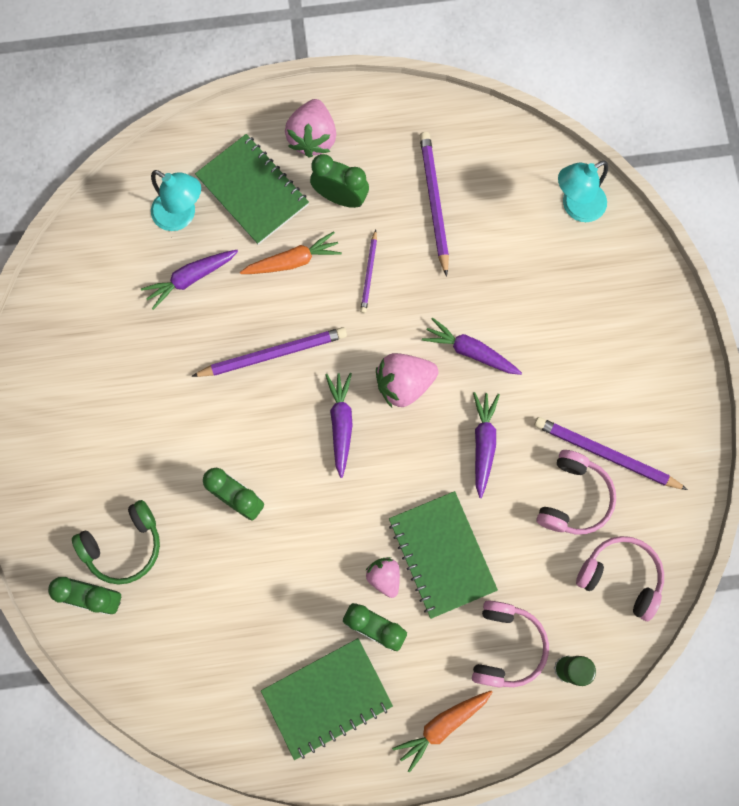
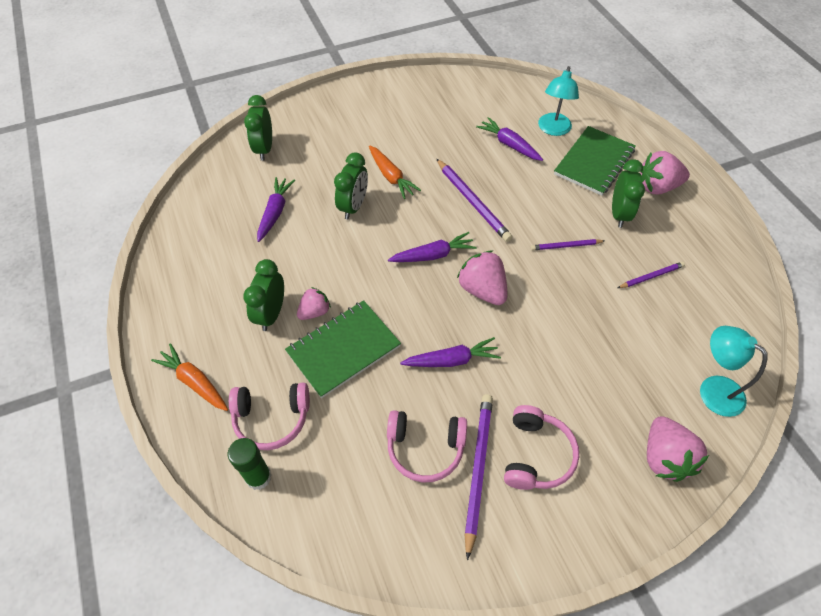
camera: 75 degrees right, 20 degrees down
green headphones [72,500,160,585] -> none
orange carrot [240,231,342,274] -> orange carrot moved to [369,145,421,199]
green notebook [261,638,393,760] -> none
purple pencil [420,132,449,277] -> purple pencil [618,262,685,288], size x0.57
purple carrot [422,318,522,375] -> purple carrot moved to [257,177,295,242]
pink headphones [576,536,664,621] -> pink headphones moved to [504,405,579,490]
none -> pink strawberry [647,416,709,482]

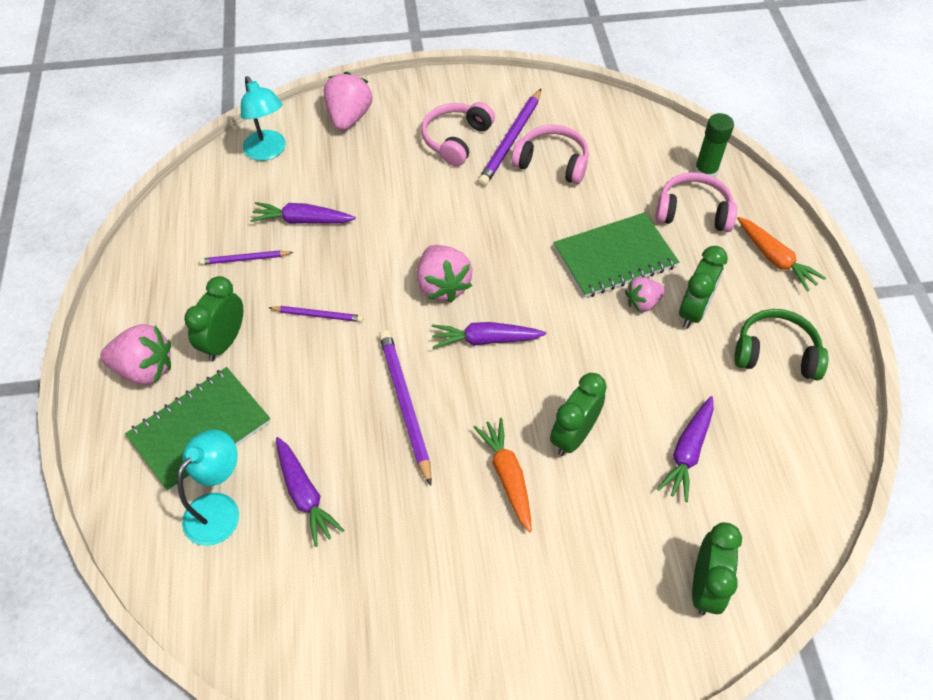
camera: 165 degrees left, 0 degrees up
purple carrot [400,337,501,367] -> purple carrot moved to [250,202,356,224]
none -> green headphones [734,309,828,380]

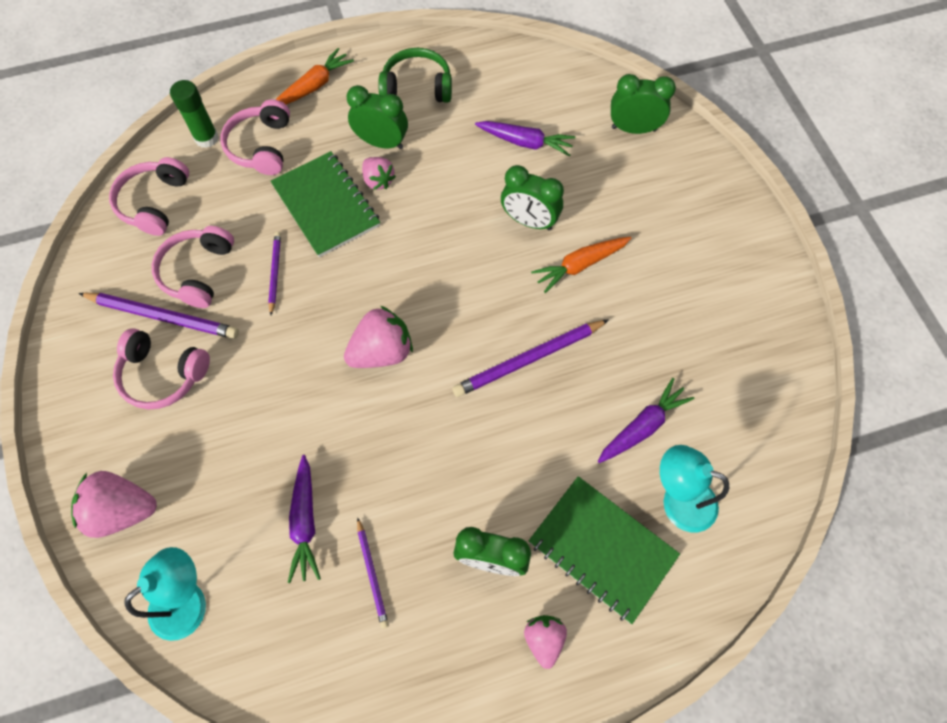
camera: 100 degrees left, 10 degrees up
pink strawberry [100,324,171,385] -> pink strawberry [524,615,567,669], size x0.62
purple pencil [269,306,363,322] -> purple pencil moved to [268,232,281,315]
purple carrot [432,322,546,349] -> none
green headphones [734,309,828,380] -> green headphones turned 90 degrees clockwise [378,48,452,103]
none -> pink headphones [109,157,189,236]

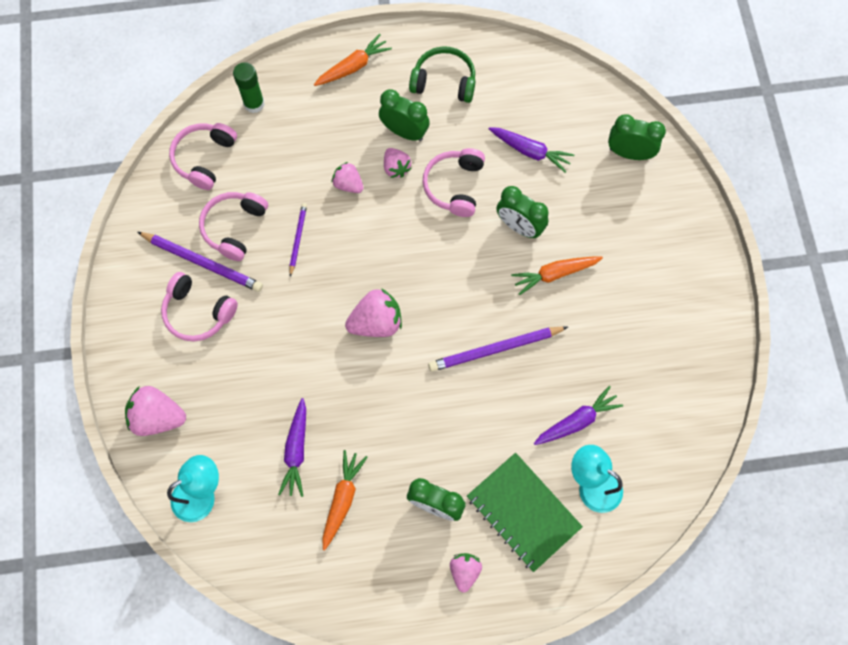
camera: 10 degrees right, 5 degrees up
pink headphones [220,99,290,175] -> pink headphones moved to [423,148,485,217]
green notebook [270,151,380,257] -> pink strawberry [332,162,364,193]
purple pencil [357,517,389,629] -> orange carrot [322,450,367,551]

